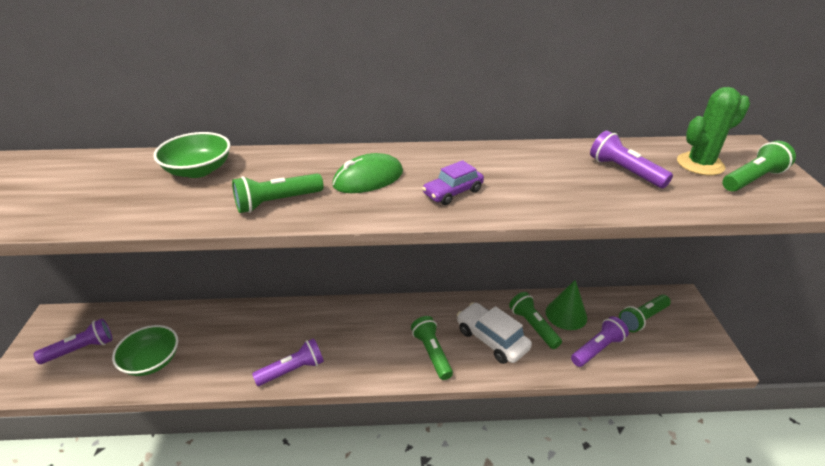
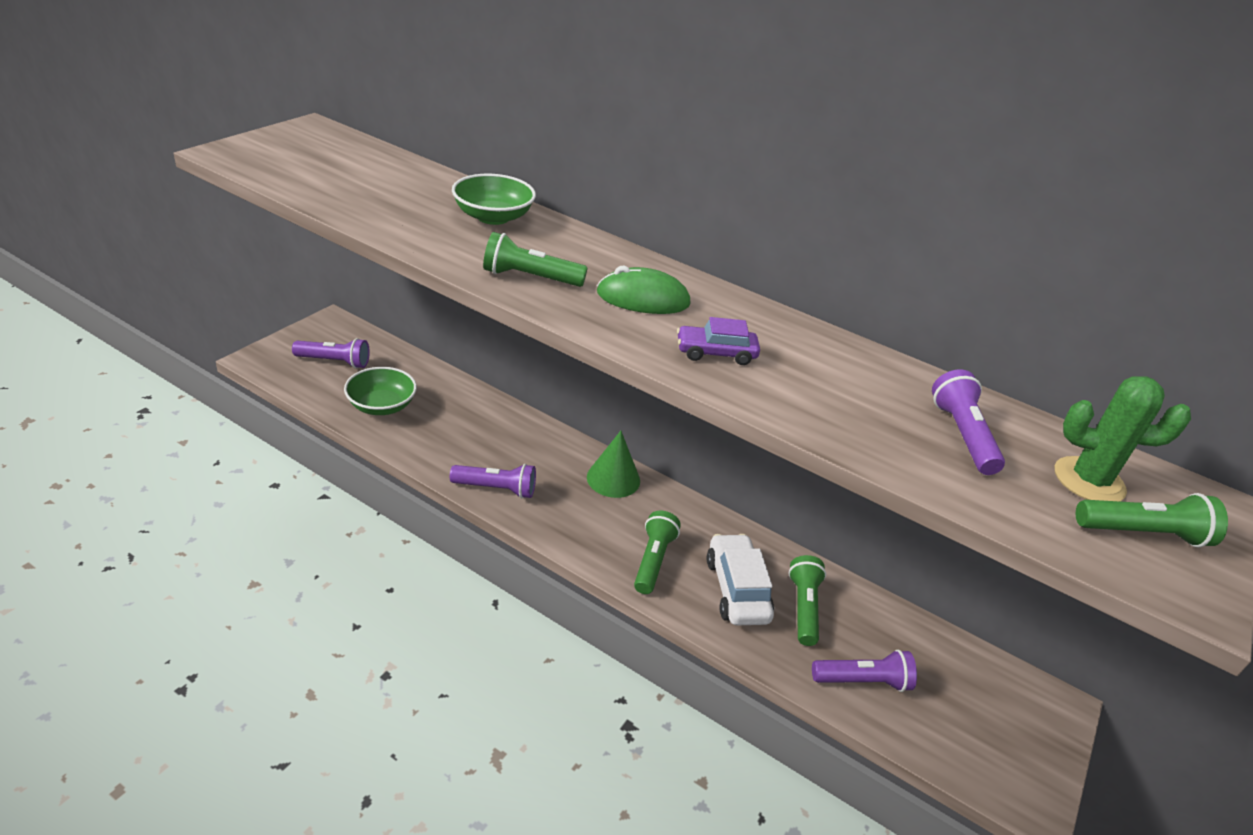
camera: 30 degrees right, 0 degrees up
green cone [546,280,587,330] -> green cone moved to [587,431,640,498]
green flashlight [619,295,671,332] -> none

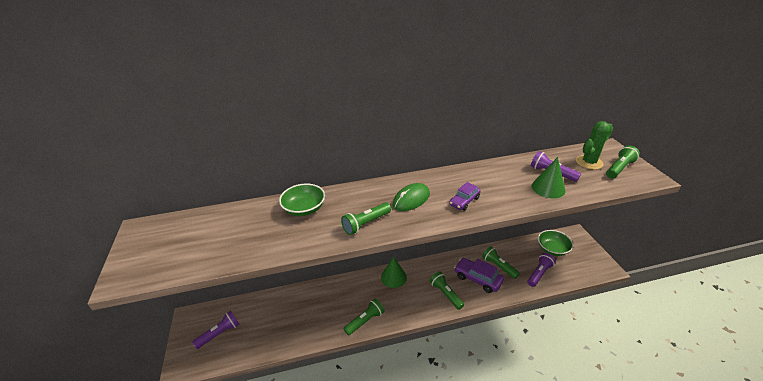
camera: 40 degrees left, 0 degrees up
green bowl [344,367,417,415] -> green bowl moved to [538,230,573,256]
purple flashlight [450,464,536,498] -> green flashlight [344,299,385,335]
white car [706,534,774,625] -> purple car [454,258,504,293]
none -> green cone [532,157,565,198]

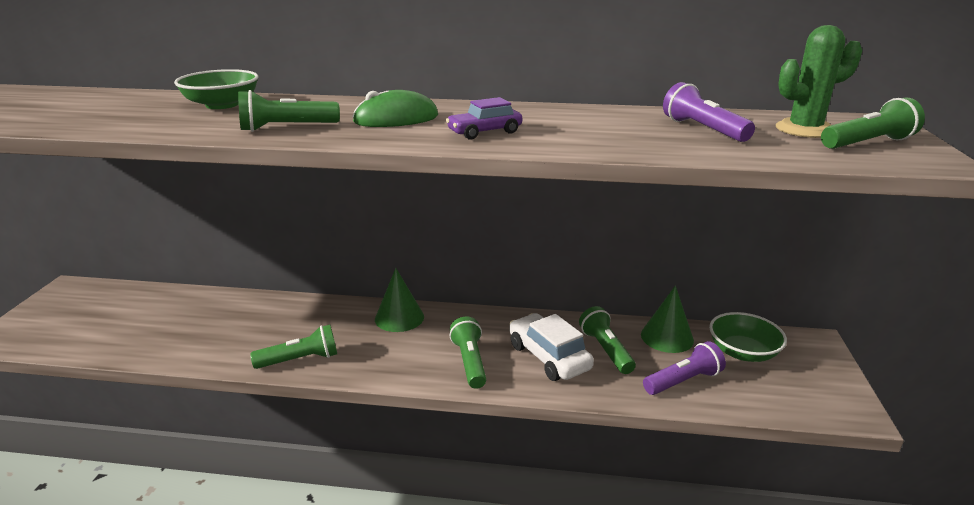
camera: 20 degrees right, 10 degrees down
purple flashlight [192,311,240,349] -> none
purple car [454,258,504,293] -> white car [509,313,594,381]
green cone [532,157,565,198] -> green cone moved to [641,286,694,353]

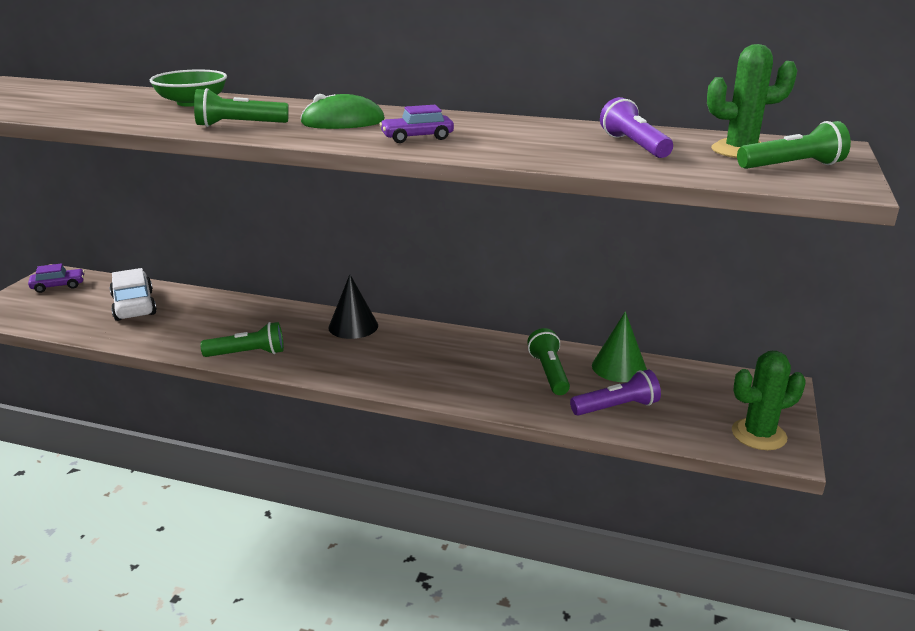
camera: 10 degrees right, 0 degrees up
green cone [375,268,424,332] -> black cone [328,274,378,339]
green flashlight [449,317,486,389] -> none
white car [509,313,594,381] -> white car moved to [109,268,157,321]
green bowl [709,312,787,362] -> none
none -> purple car [28,263,85,293]
none -> green cactus [732,351,806,450]

